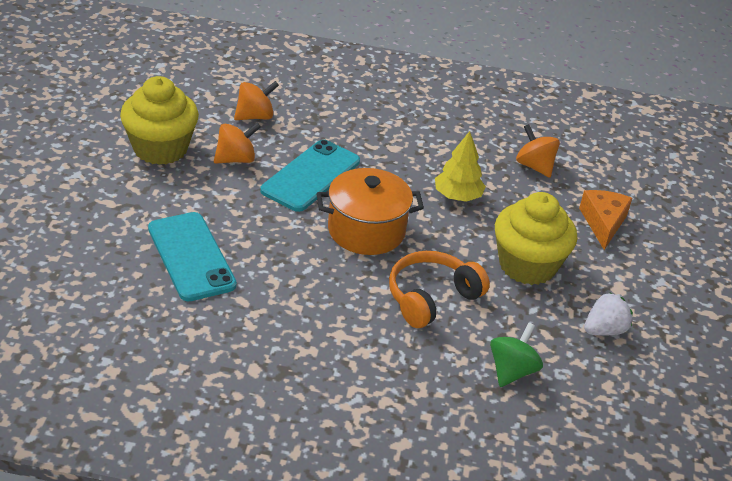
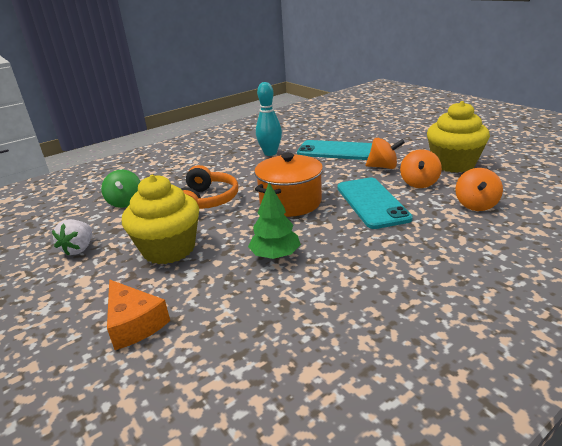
camera: 140 degrees right, 10 degrees down
yellow tree [435,131,486,202] -> green tree [248,183,301,259]
orange spinning top [516,124,560,178] -> orange spinning top moved to [366,138,405,169]
none -> turquoise bowling pin [256,82,282,156]

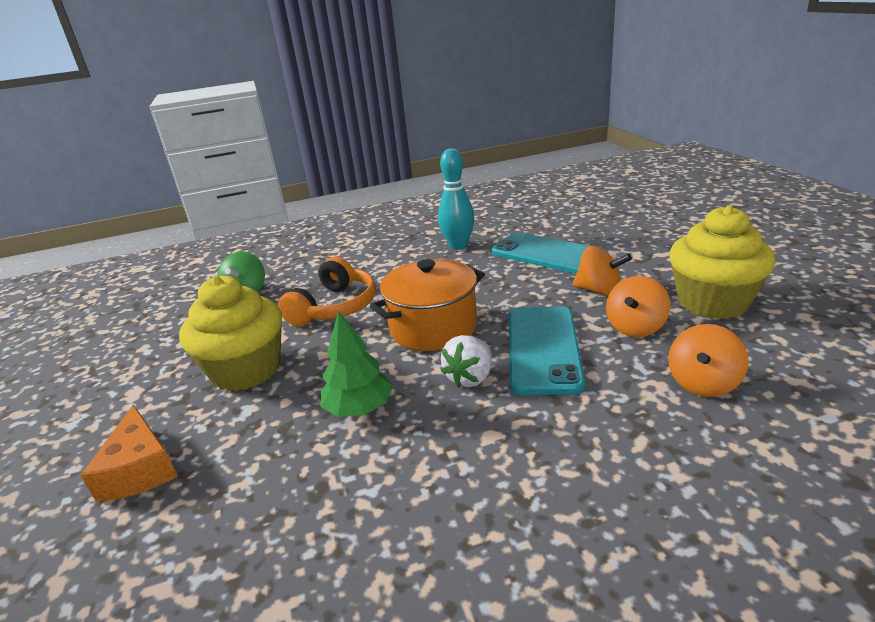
camera: 20 degrees right, 0 degrees up
white strawberry [52,219,92,256] -> white strawberry moved to [441,335,492,388]

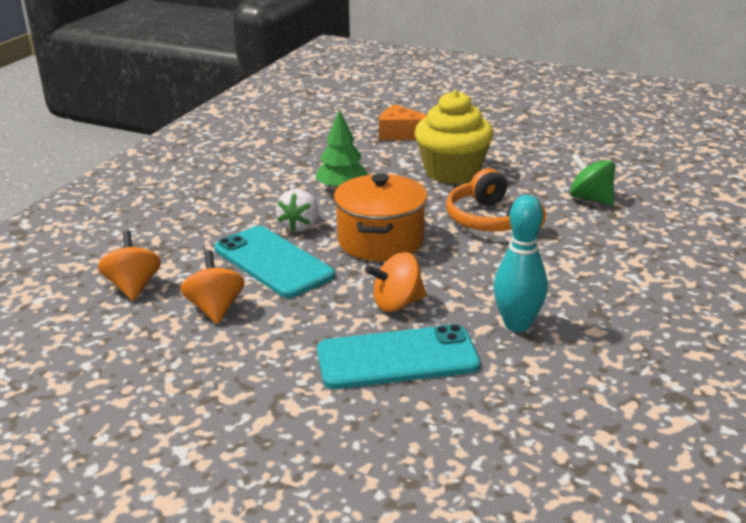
camera: 130 degrees right, 0 degrees up
white strawberry [441,335,492,388] -> white strawberry turned 150 degrees counterclockwise [276,189,318,232]
orange spinning top [572,246,632,296] -> orange spinning top moved to [365,252,427,312]
yellow cupcake [669,205,775,319] -> none

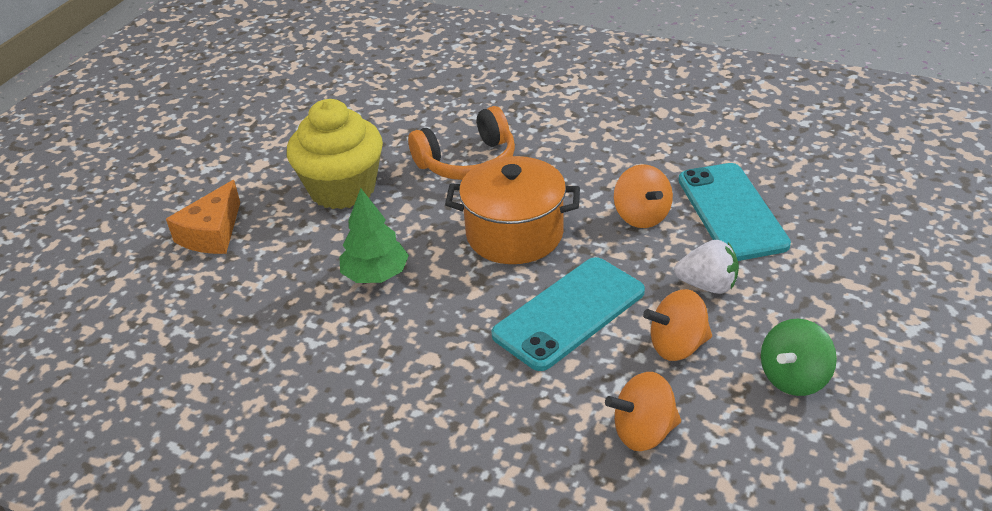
camera: 90 degrees left, 10 degrees up
white strawberry [276,189,318,232] -> white strawberry moved to [674,240,739,294]
turquoise bowling pin [493,195,548,332] -> none
green spinning top [570,153,615,205] -> green spinning top moved to [761,319,837,396]

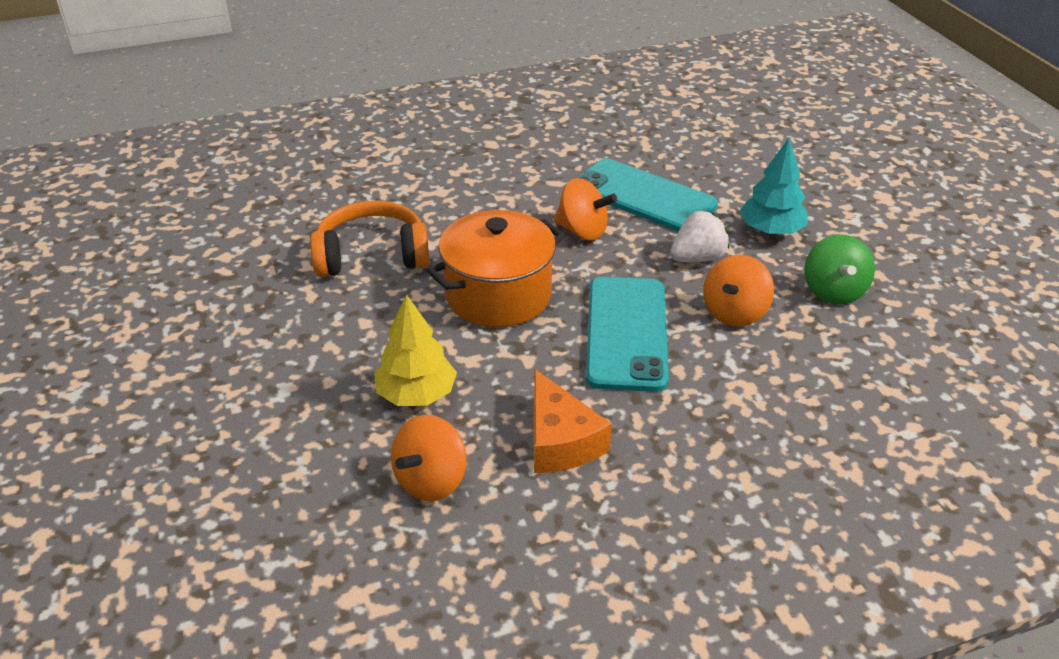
camera: 45 degrees left, 0 degrees up
orange cheese [166,180,240,254] -> orange cheese moved to [534,369,612,473]
yellow cupcake [287,99,383,209] -> none
green tree [340,188,409,283] -> yellow tree [374,294,457,406]
orange headphones [408,106,515,180] -> orange headphones turned 120 degrees counterclockwise [310,201,429,277]
orange spinning top [605,372,681,451] -> orange spinning top moved to [391,415,467,501]
none -> turquoise tree [739,138,808,235]

